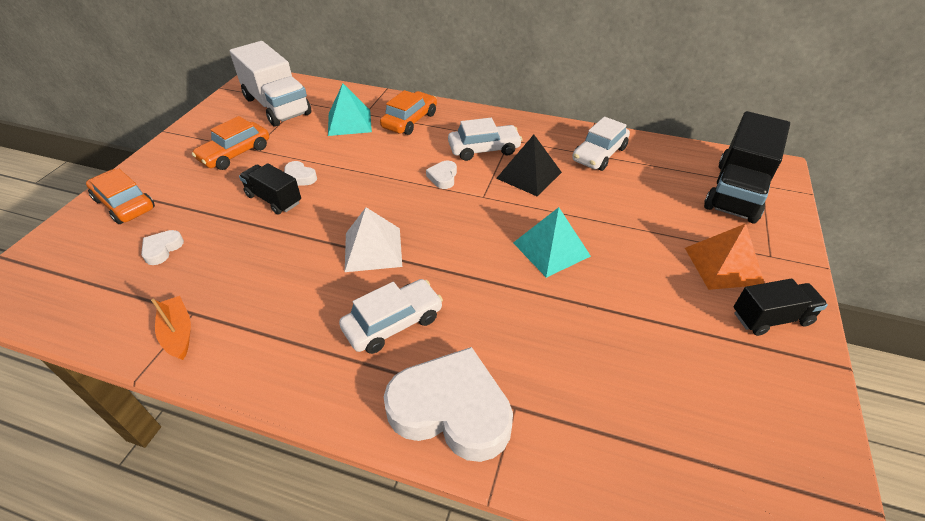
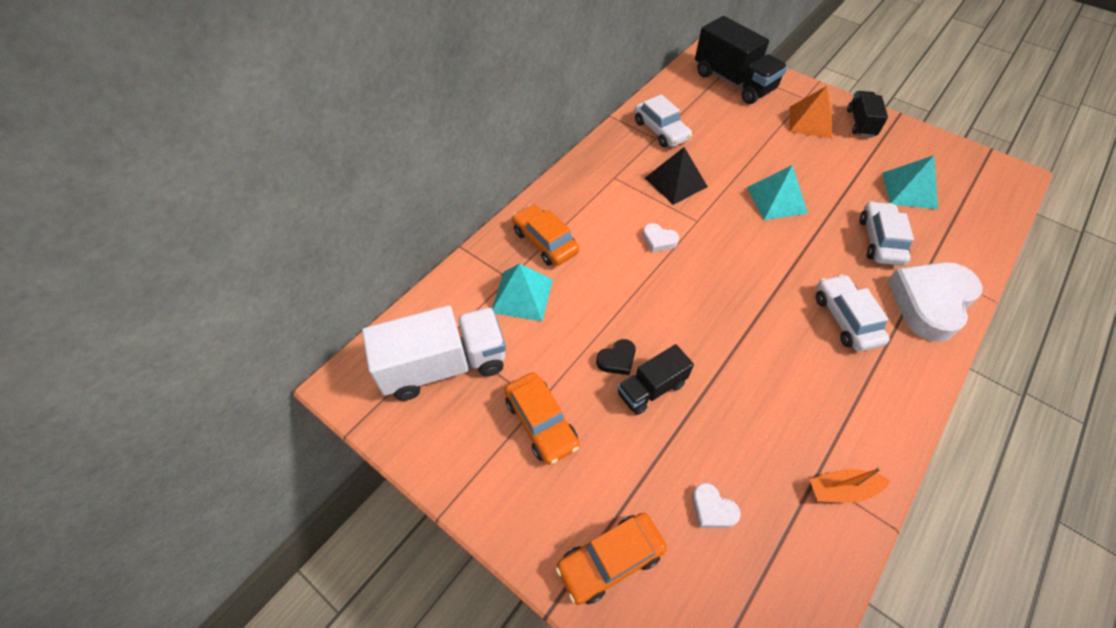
camera: 70 degrees left, 10 degrees up
white heart [284,161,317,186] -> black heart [596,339,636,375]
white pyramid [345,207,402,272] -> none
white car [448,118,522,161] -> white car moved to [860,201,914,266]
none -> turquoise pyramid [882,155,938,209]

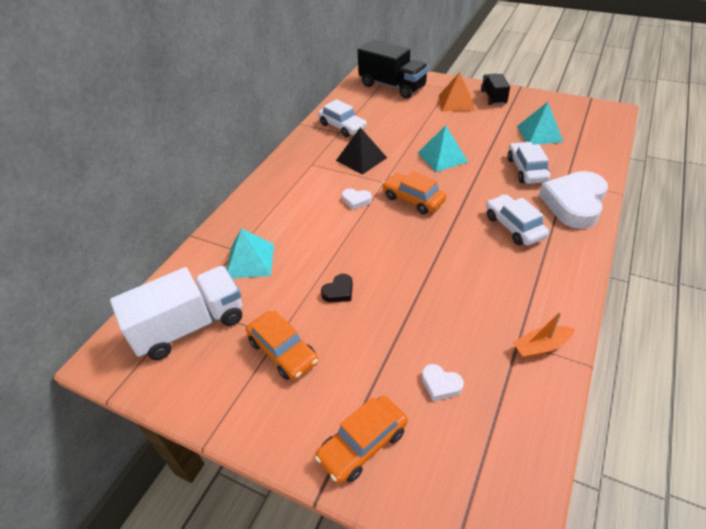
camera: 10 degrees left, 10 degrees down
orange car [512,204,579,266] -> orange car moved to [382,171,446,214]
black truck [618,344,694,415] -> none

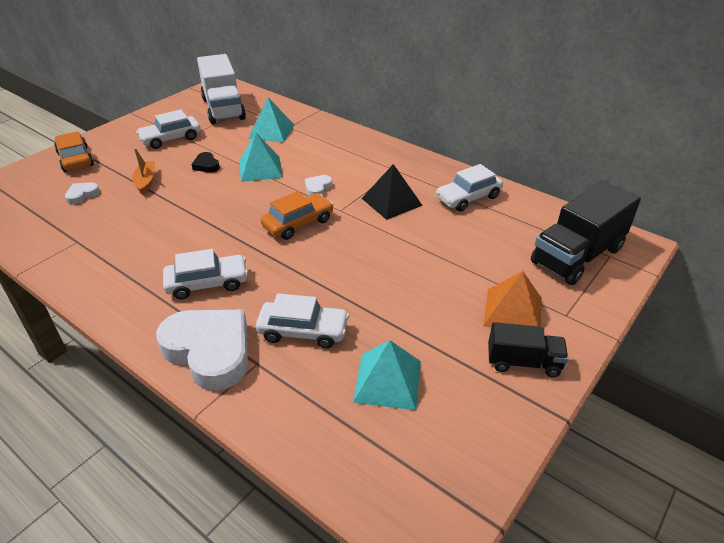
camera: 100 degrees right, 5 degrees down
orange car [246,310,318,380] -> white car [136,109,201,149]
turquoise pyramid [418,125,468,172] -> turquoise pyramid moved to [239,133,283,182]
orange boat [513,311,575,358] -> orange boat moved to [132,148,155,194]

